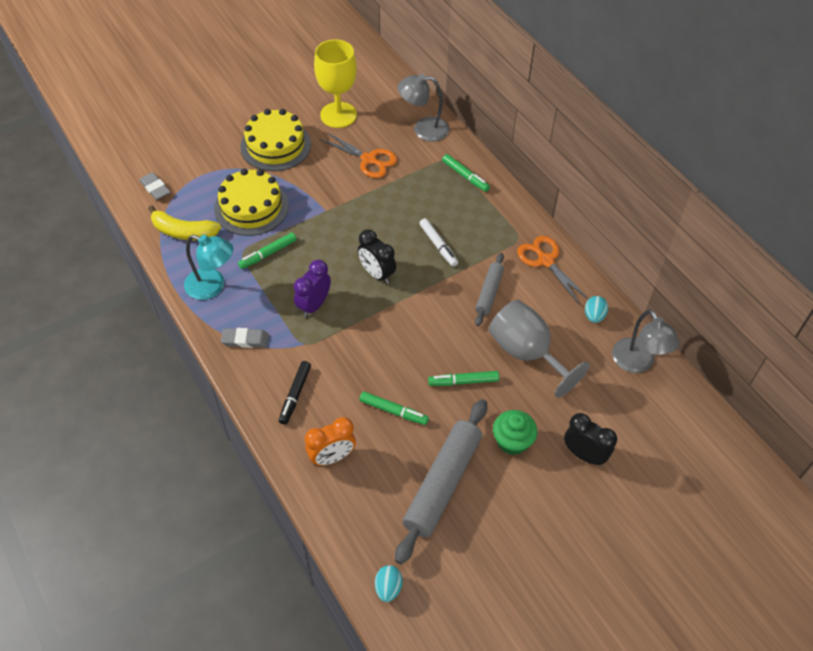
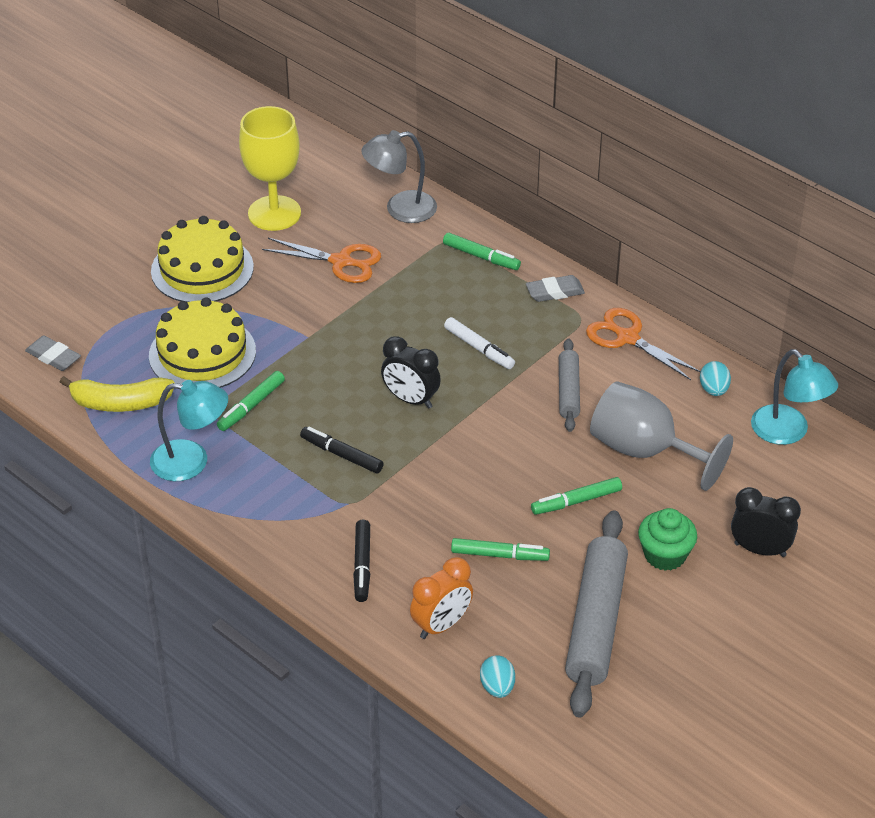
camera: 15 degrees left, 10 degrees down
grey eraser [221,328,269,348] -> grey eraser moved to [526,275,585,302]
purple clock [294,260,331,317] -> black marker [300,427,384,473]
turquoise egg [375,565,403,602] -> turquoise egg moved to [480,656,515,698]
grey lamp [612,310,680,373] -> turquoise lamp [751,349,838,445]

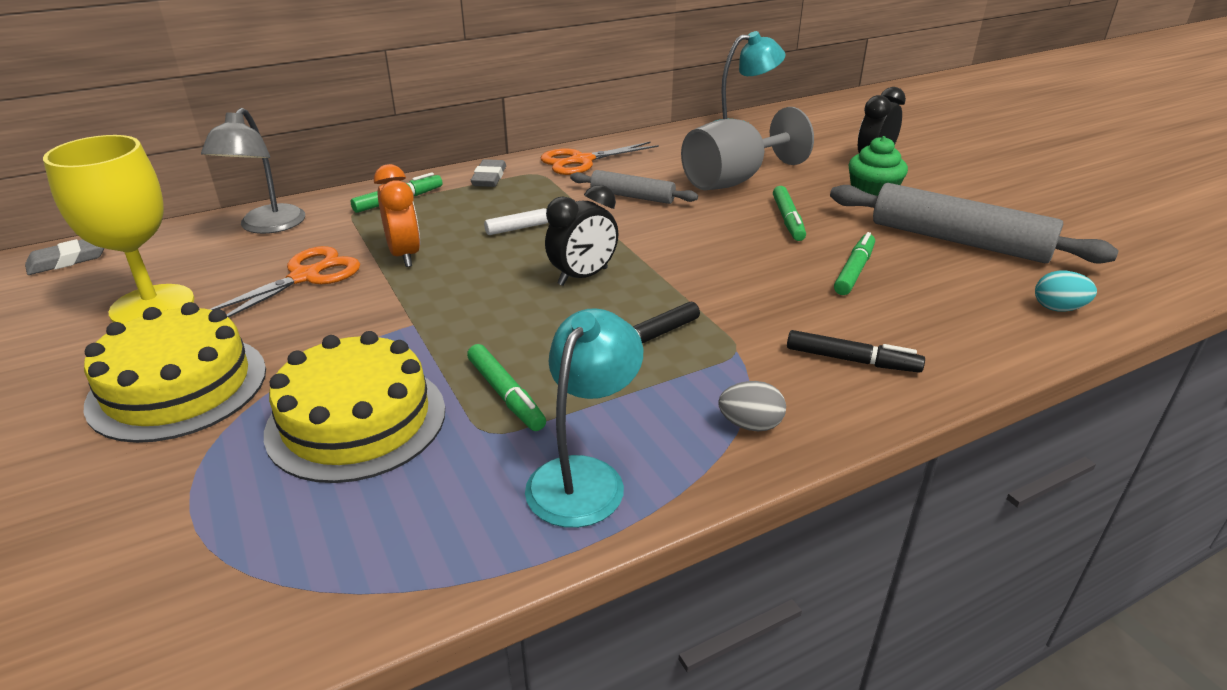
camera: 70 degrees left, 10 degrees down
grey eraser [25,336,81,371] -> grey eraser moved to [25,239,104,275]
yellow banana [60,376,175,412] -> none
orange clock [410,557,473,639] -> orange clock moved to [374,164,420,267]
turquoise egg [700,361,731,396] -> none
none -> grey egg [718,381,786,431]

